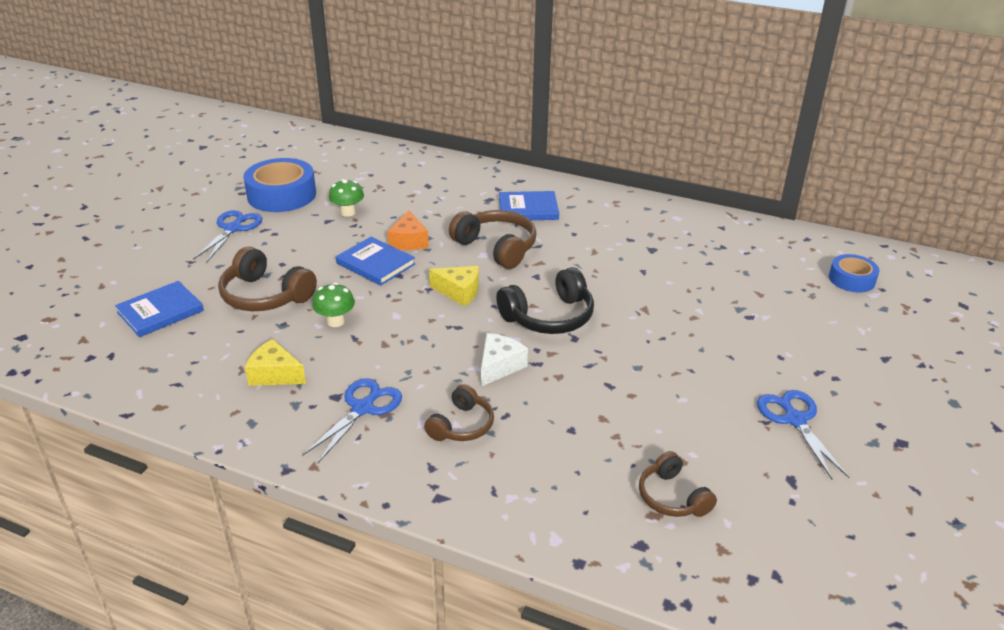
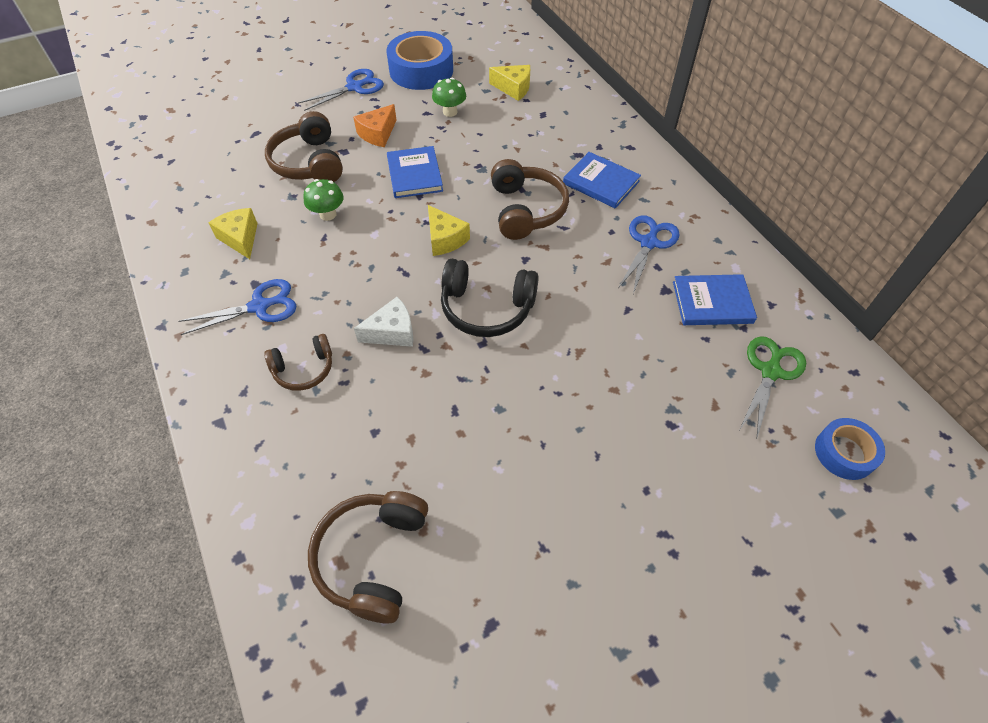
camera: 40 degrees right, 20 degrees up
blue book [115,281,204,337] -> blue book moved to [673,274,757,325]
orange cheese [387,210,429,250] -> orange cheese moved to [353,104,397,147]
brown headphones [639,451,717,517] -> brown headphones [308,491,428,624], size x1.59
blue scissors [757,390,849,480] -> blue scissors moved to [618,215,680,294]
none -> yellow cheese [489,65,530,101]
none -> green scissors [740,336,806,440]

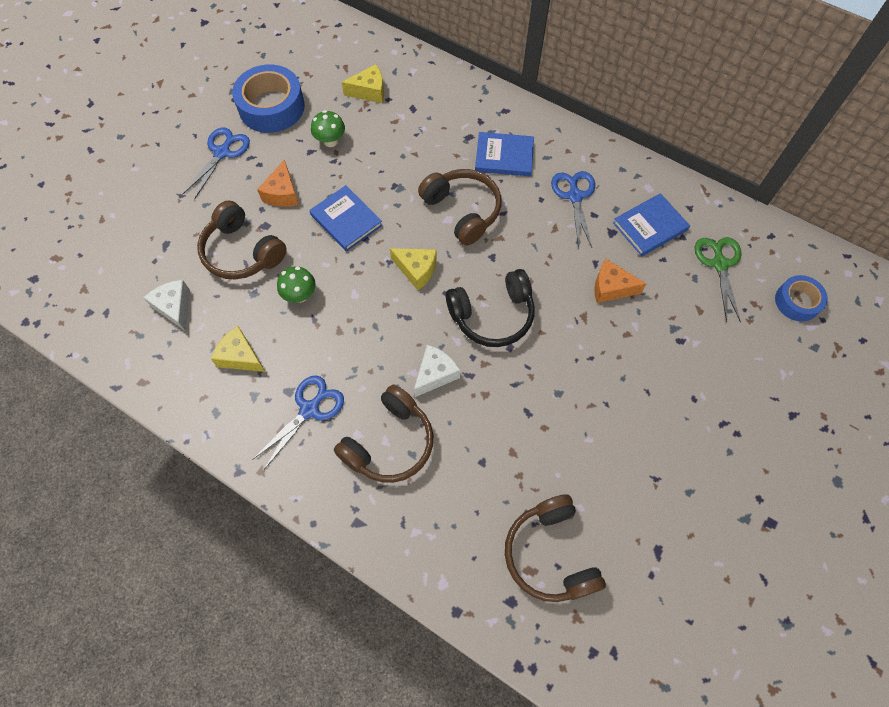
camera: 30 degrees left, 10 degrees up
brown headphones [264,334,332,391] -> brown headphones [334,385,433,483], size x1.59
none -> white cheese [144,280,190,331]
none -> orange cheese [594,259,646,303]

